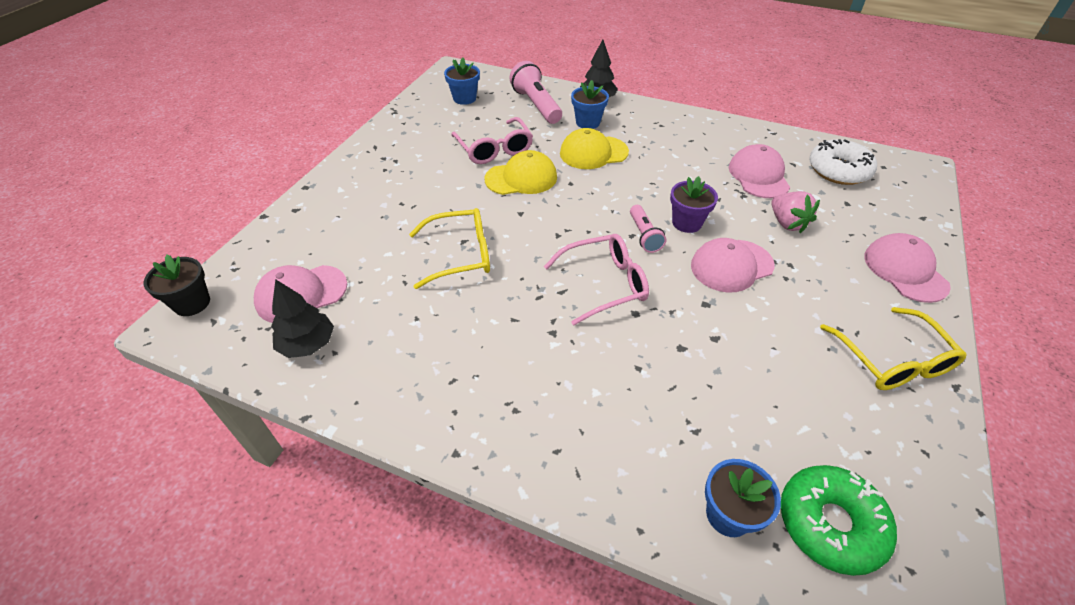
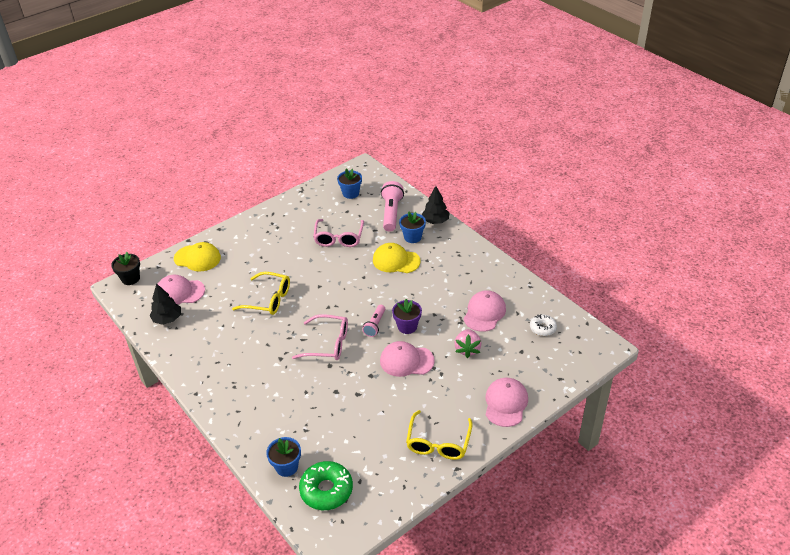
camera: 30 degrees right, 5 degrees down
yellow cap [484,150,557,195] -> yellow cap moved to [174,242,221,272]
white donut [809,139,877,185] -> white donut [530,314,557,336], size x0.59

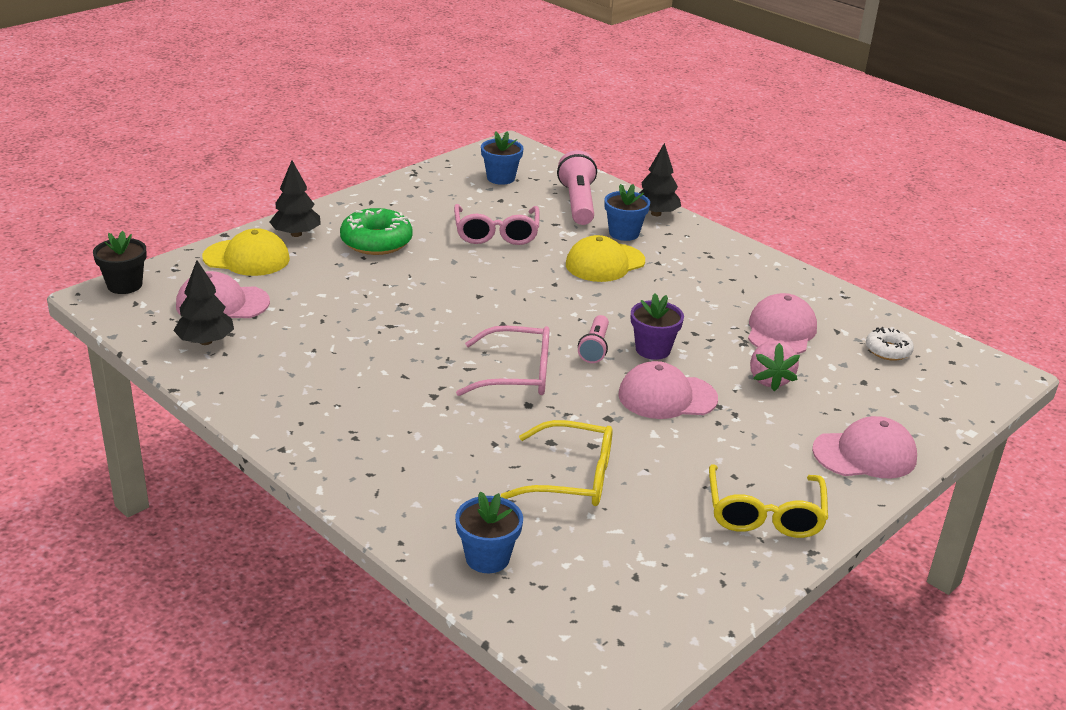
camera: 10 degrees left, 10 degrees down
yellow glasses [232,272,290,315] -> yellow glasses moved to [500,420,613,506]
green donut [299,461,353,510] -> green donut moved to [340,208,413,255]
yellow cap [373,243,421,273] -> yellow cap turned 45 degrees counterclockwise [566,235,645,282]
pink cap [486,378,528,427] -> pink cap turned 75 degrees clockwise [812,416,917,478]
none -> black tree [270,160,321,237]

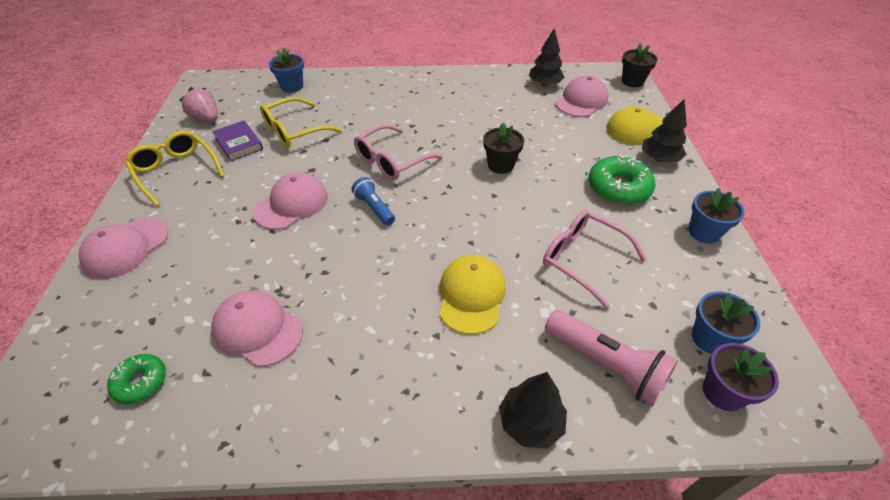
camera: 135 degrees right, 15 degrees up
pink flashlight [578,315,609,363] -> blue flashlight [351,177,395,226]
blue flower pot [604,184,650,241] -> blue flower pot moved to [688,188,745,244]
purple flower pot [631,293,684,360] -> purple flower pot moved to [703,343,779,411]
pink cap [748,293,817,354] -> pink cap turned 150 degrees clockwise [211,290,303,367]
pink strawberry [750,340,800,391] -> pink strawberry moved to [179,87,218,122]
white donut [866,327,914,361] -> green donut [107,354,166,404]
none -> purple book [212,121,263,161]
none -> black flower pot [483,122,524,174]

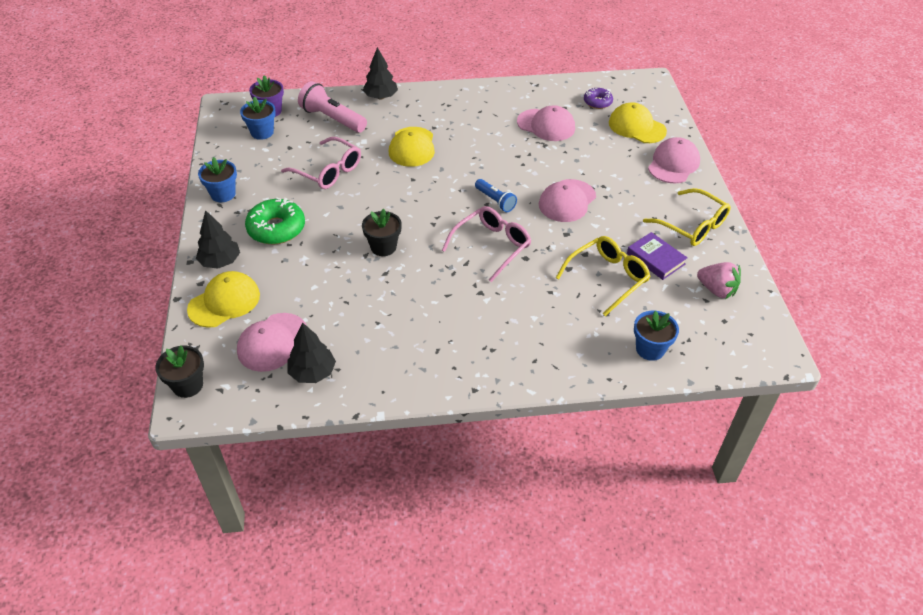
camera: 175 degrees right, 0 degrees up
green donut [107,354,166,404] -> purple donut [584,88,613,109]
none -> yellow cap [609,102,667,143]

